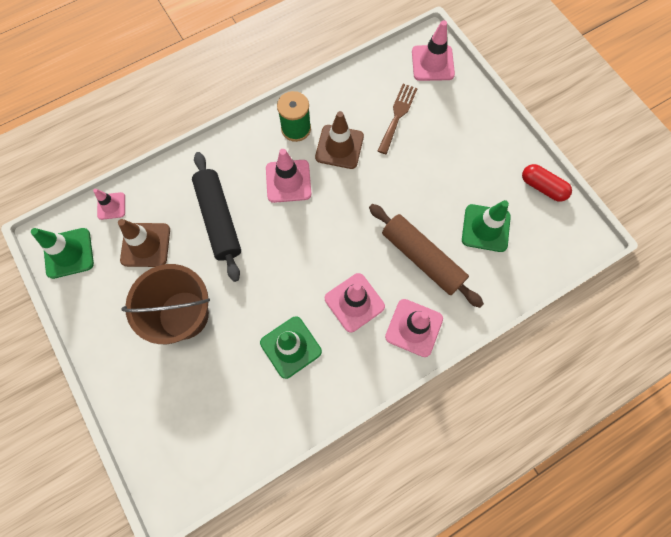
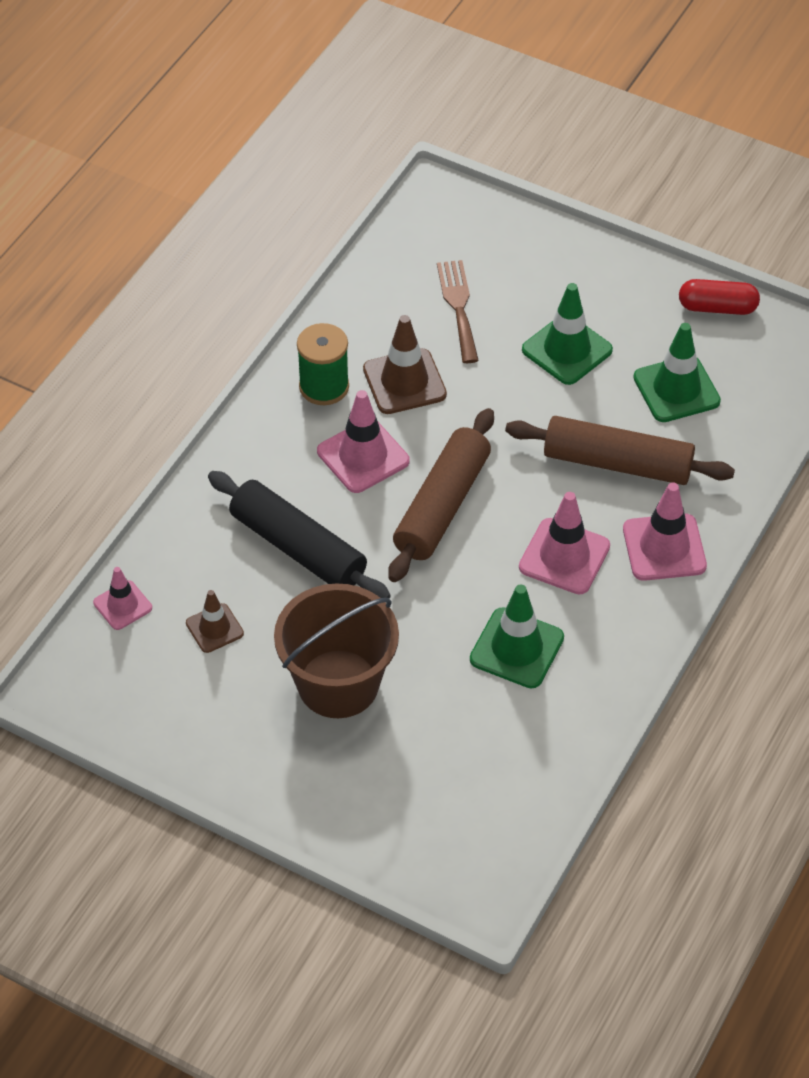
camera: 30 degrees left, 20 degrees down
green traffic cone [31,228,94,279] -> green traffic cone moved to [522,283,613,385]
brown traffic cone [118,219,170,267] -> brown traffic cone [186,590,244,653], size x0.61
pink traffic cone [412,20,455,81] -> none
none -> brown rolling pin [388,408,494,582]

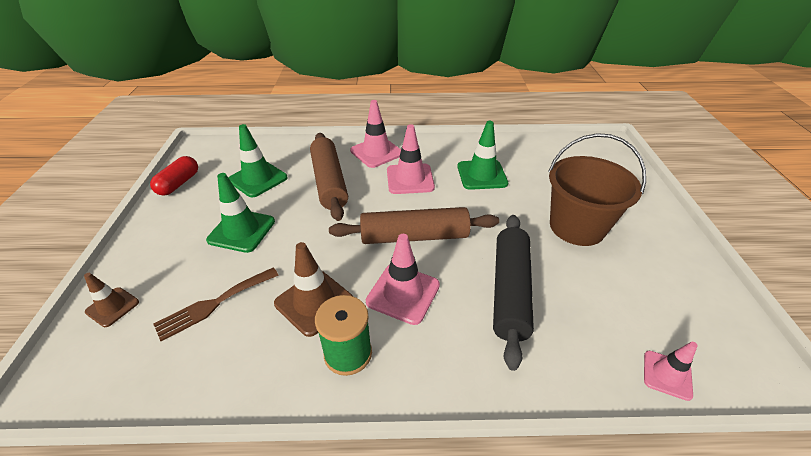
camera: 120 degrees left, 10 degrees down
brown traffic cone [186,590,244,653] -> brown traffic cone moved to [84,273,139,327]
red capsule [679,279,760,315] -> red capsule turned 45 degrees clockwise [150,156,198,196]

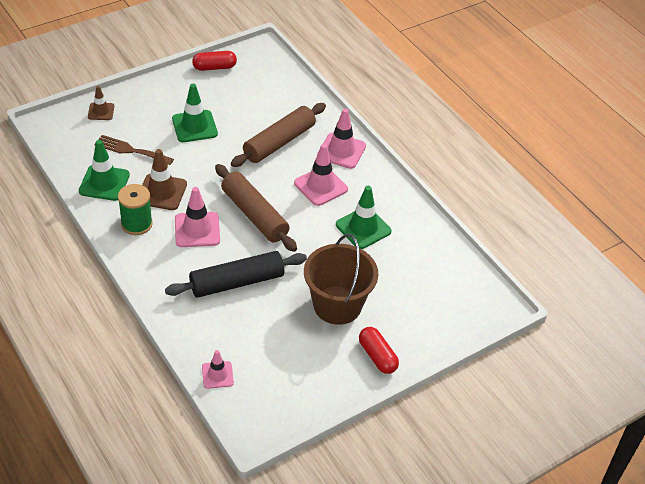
camera: 55 degrees right, 5 degrees up
green traffic cone [229,124,288,197] -> green traffic cone moved to [79,140,130,201]
none -> red capsule [359,327,399,374]

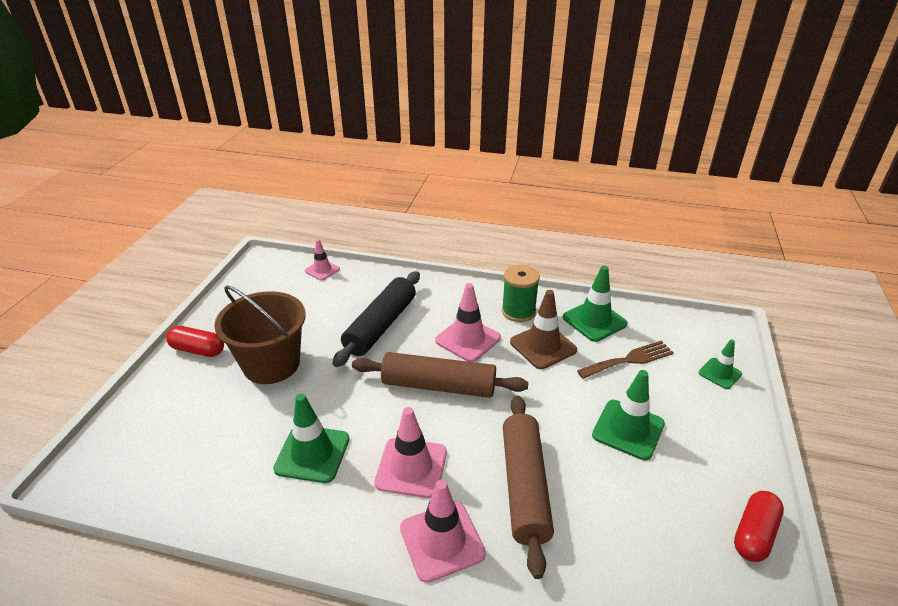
camera: 140 degrees right, 10 degrees down
brown traffic cone [88,86,114,120] -> green traffic cone [698,339,742,389]

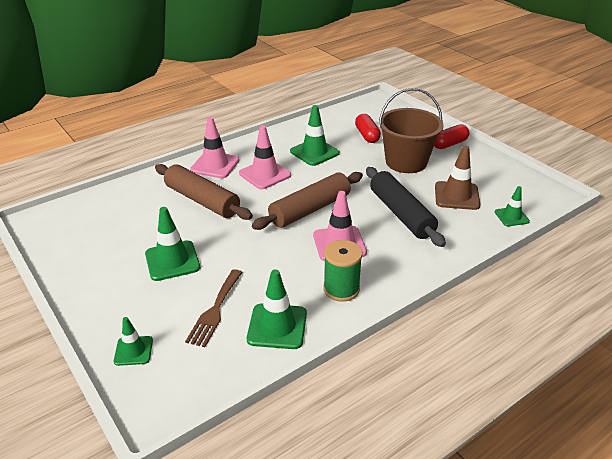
camera: 130 degrees right, 0 degrees up
pink traffic cone [305,239,340,281] -> green traffic cone [495,186,530,226]
brown traffic cone [510,290,577,369] -> brown traffic cone moved to [435,146,480,210]
red capsule [734,491,784,562] -> red capsule moved to [355,114,381,143]

